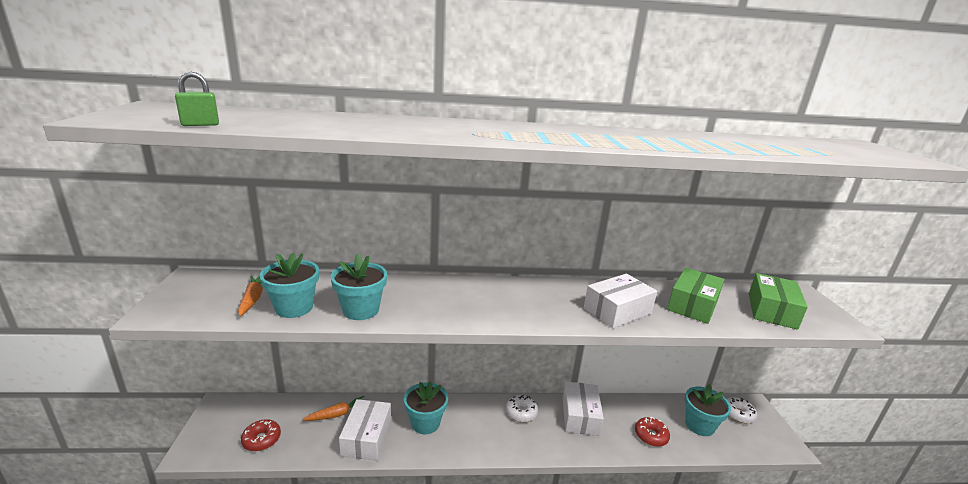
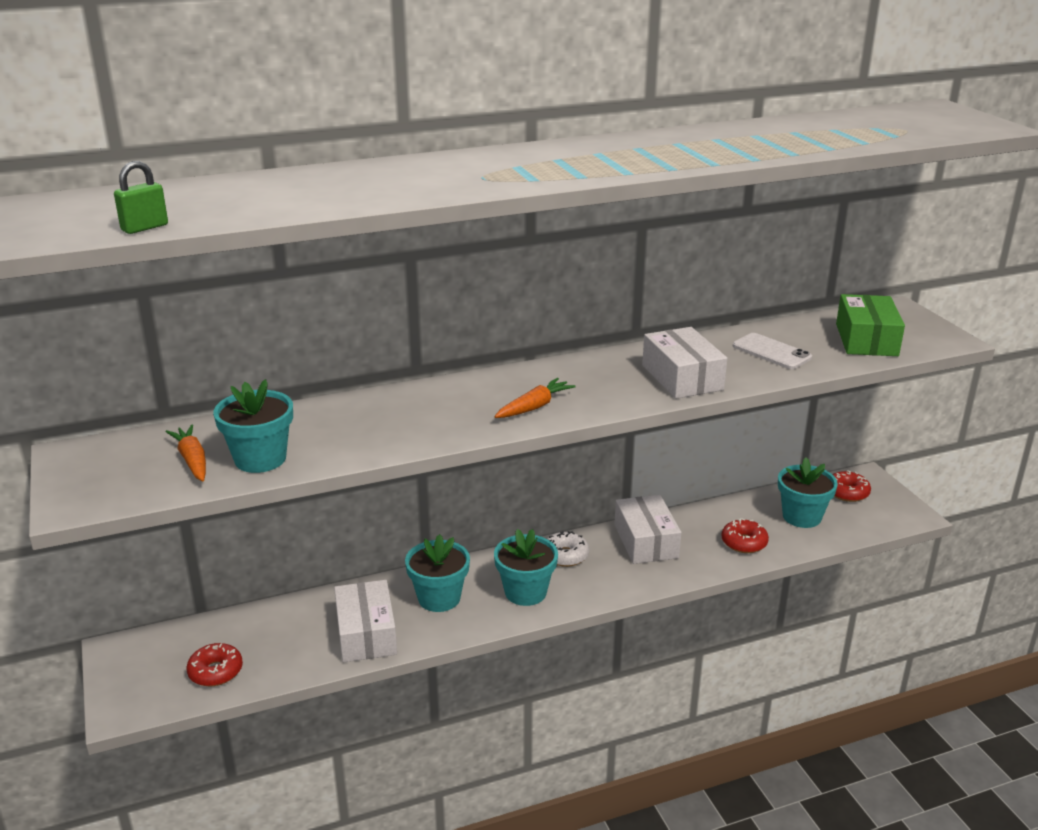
camera: 15 degrees left, 5 degrees up
orange carrot [302,396,365,421] -> orange carrot moved to [494,378,576,418]
turquoise flower pot [331,254,387,320] -> turquoise flower pot moved to [494,529,558,606]
white box [584,274,657,329] -> white box turned 60 degrees counterclockwise [642,327,727,399]
green box [667,268,724,324] -> white phone [732,333,812,369]
white donut [727,397,757,424] -> red donut [832,470,871,502]

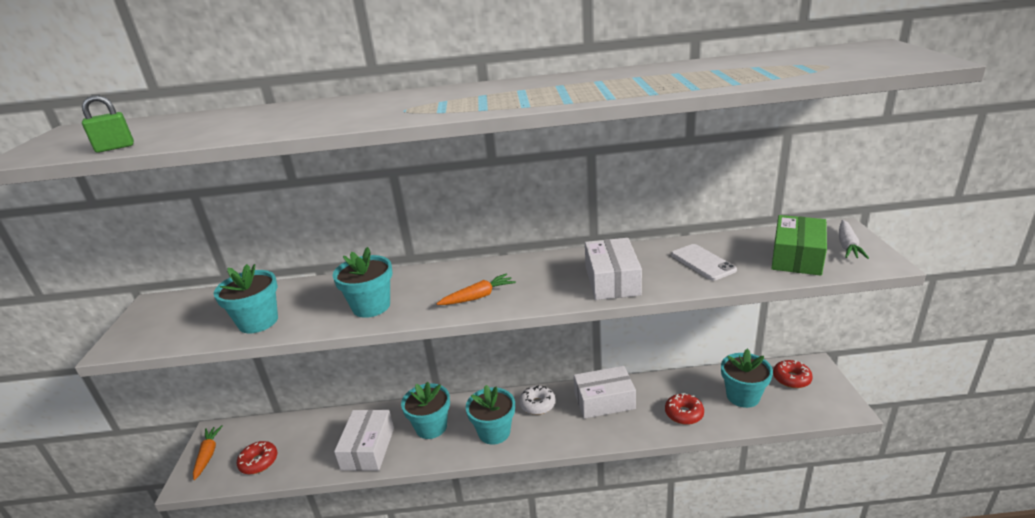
camera: 20 degrees right, 0 degrees up
orange carrot [166,425,206,481] -> orange carrot moved to [193,425,223,480]
white box [614,495,681,564] -> white box turned 75 degrees clockwise [574,366,636,419]
none -> turquoise flower pot [332,247,392,318]
none -> white carrot [839,220,869,259]

